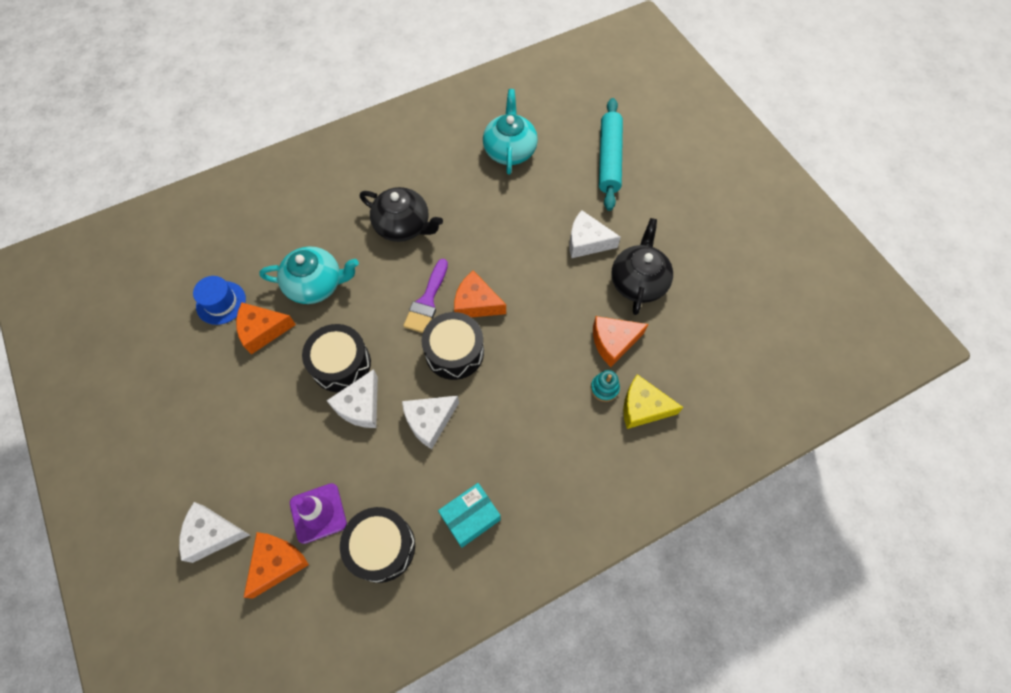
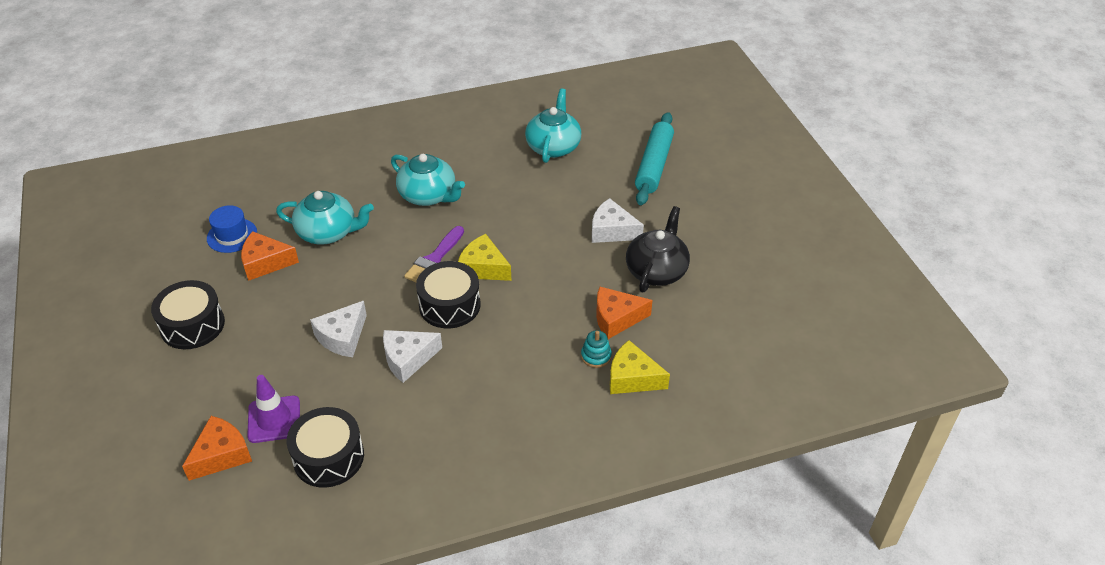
camera: 10 degrees right, 20 degrees down
white cheese [179,502,250,563] -> none
black drum [302,324,371,392] -> black drum moved to [151,280,225,349]
black teapot [360,187,443,242] -> turquoise teapot [391,154,465,206]
turquoise box [438,483,501,548] -> none
orange cheese [454,270,506,318] -> yellow cheese [458,234,511,281]

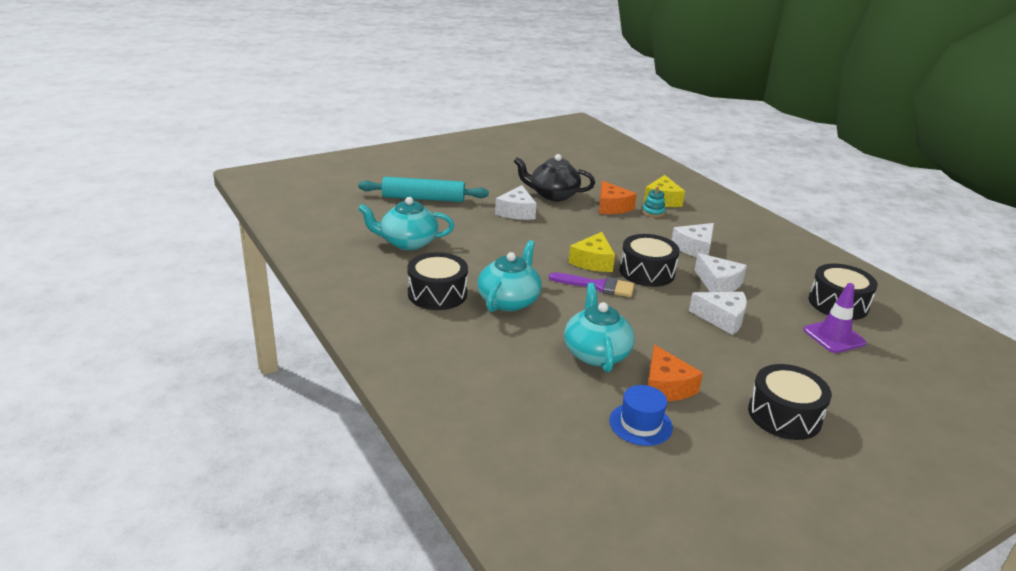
camera: 105 degrees left, 15 degrees down
orange cheese [182,416,252,481] -> none
none -> black drum [407,252,468,310]
none -> white cheese [671,223,714,257]

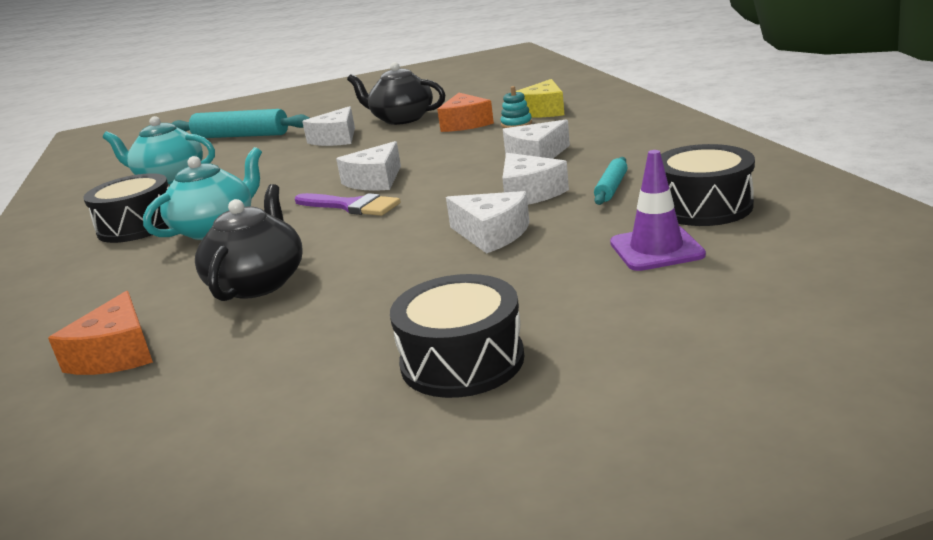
camera: 20 degrees right, 5 degrees down
turquoise teapot [564,283,635,372] -> black teapot [195,184,302,301]
yellow cheese [569,232,615,272] -> white cheese [336,141,401,191]
blue hat [609,385,673,446] -> none
black drum [620,234,680,287] -> none
orange cheese [648,345,703,401] -> orange cheese moved to [48,291,153,375]
none -> turquoise rolling pin [594,157,628,205]

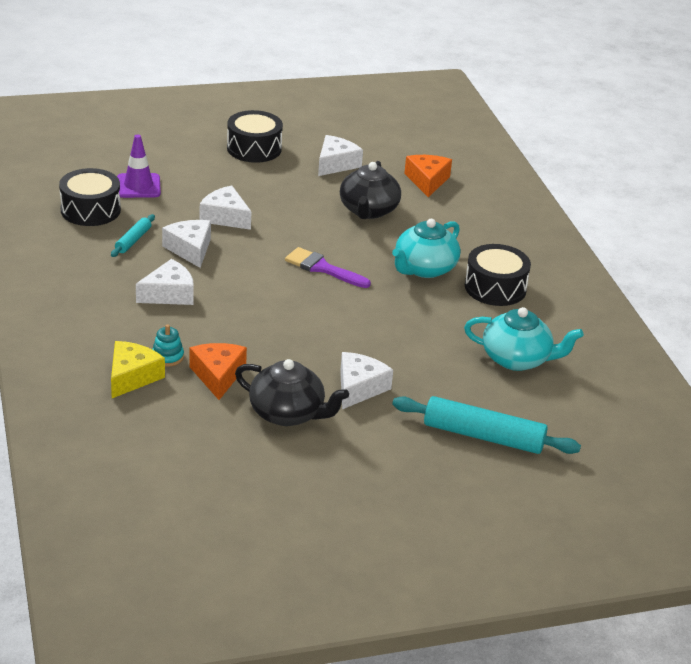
camera: 175 degrees right, 10 degrees up
white cheese [336,141,401,191] -> white cheese moved to [318,135,363,176]

